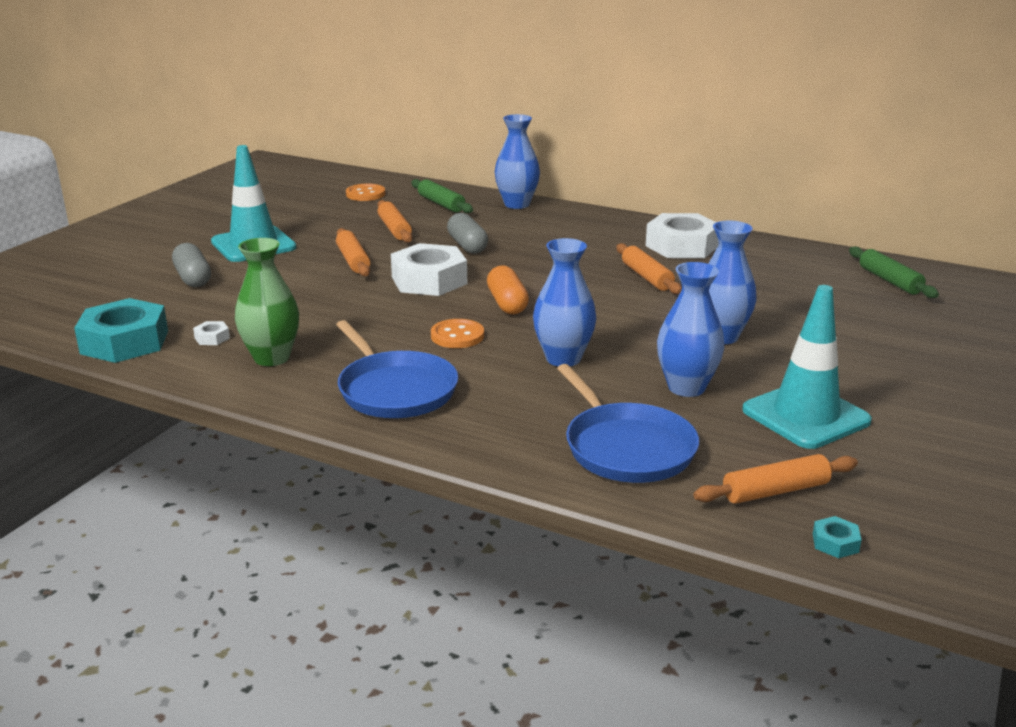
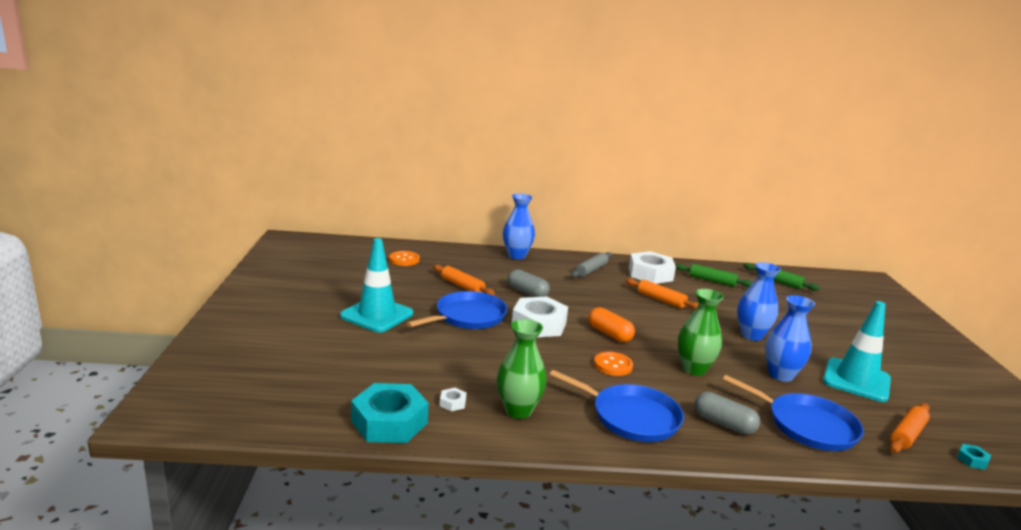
camera: 30 degrees left, 5 degrees down
grey capsule [172,243,211,287] -> grey capsule moved to [694,392,760,435]
orange rolling pin [336,228,371,277] -> blue pan [406,291,507,329]
green rolling pin [411,179,473,213] -> green rolling pin moved to [675,264,753,287]
blue vase [533,238,596,366] -> green vase [678,289,724,376]
none -> grey rolling pin [571,252,612,278]

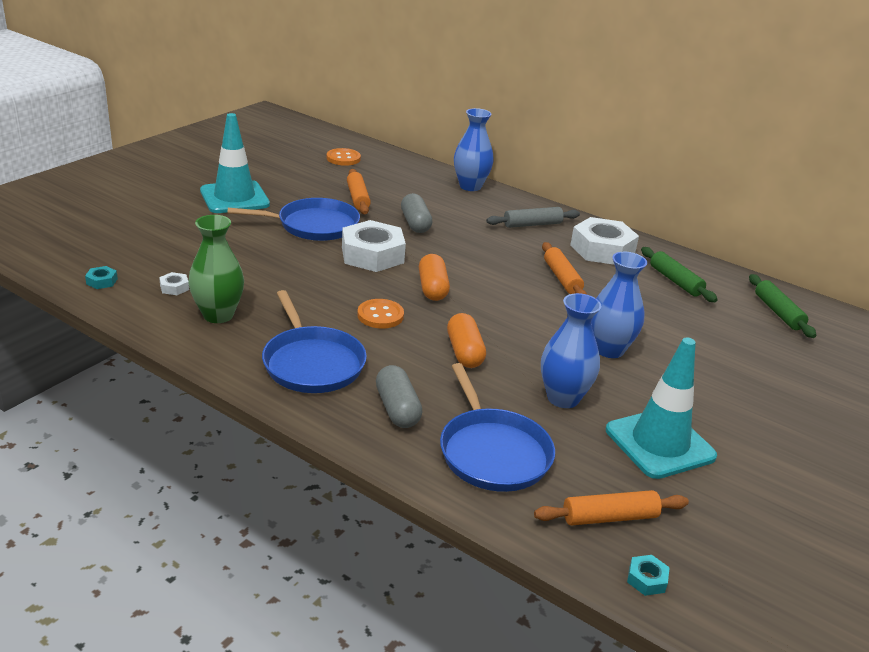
camera: 35 degrees right, 10 degrees up
turquoise nut [351,383,429,443] -> turquoise nut [85,266,118,289], size x0.40
green vase [678,289,724,376] -> orange capsule [447,313,486,368]

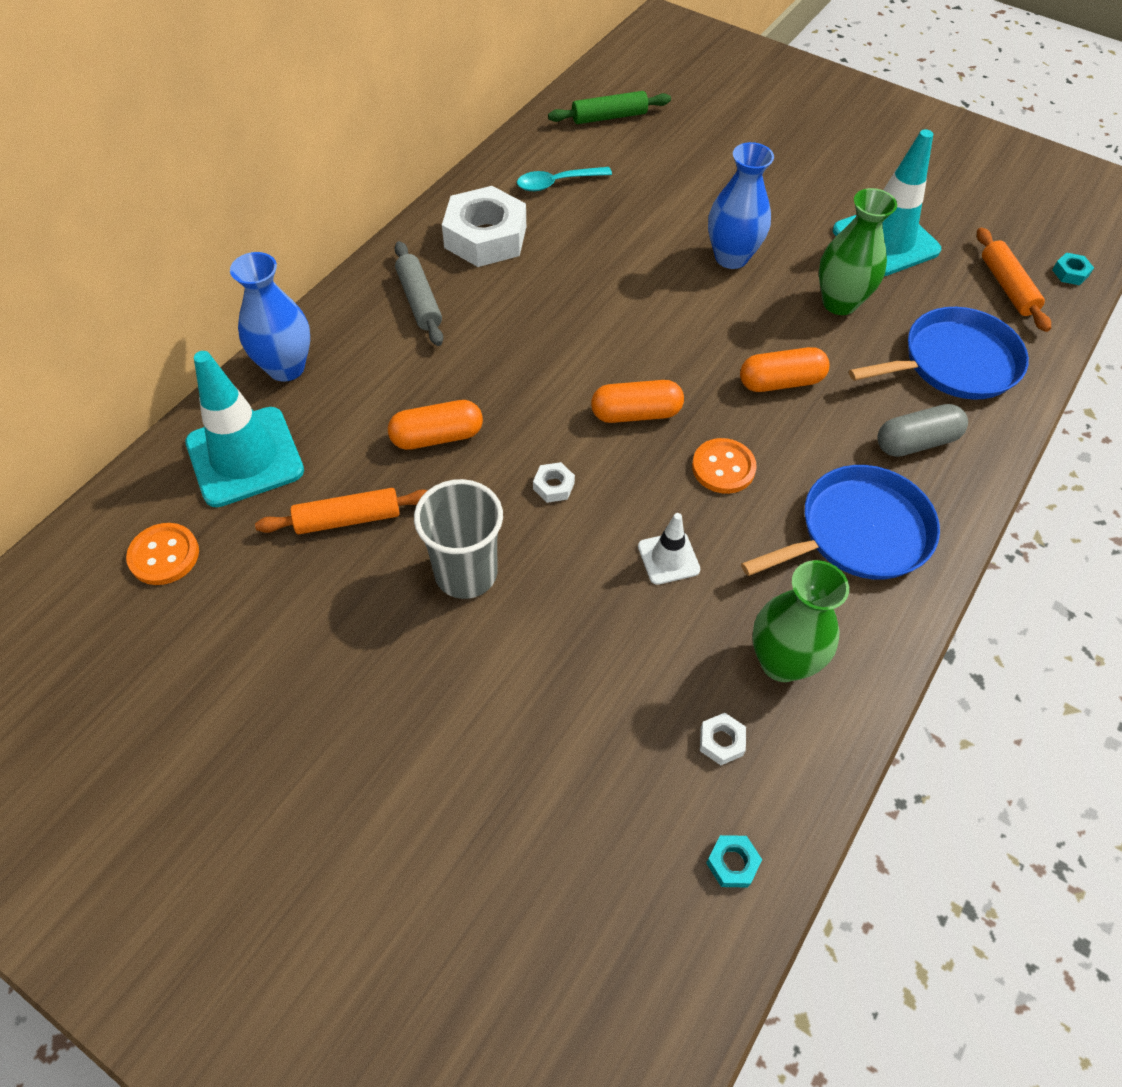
camera: 90 degrees left, 25 degrees up
turquoise traffic cone [200,113,270,213] -> turquoise traffic cone moved to [185,351,304,507]
blue pan [228,198,360,241] -> grey cup [414,479,503,599]
white nut [342,220,406,272] -> white nut [533,462,575,503], size x0.40
grey capsule [401,193,432,233] -> orange capsule [388,400,483,450]
blue vase [541,293,601,408] -> green vase [819,188,897,315]
orange rolling pin [542,242,587,295] -> none
green rolling pin [641,247,718,302] -> turquoise spoon [517,167,612,191]
none -> white traffic cone [638,513,700,585]

